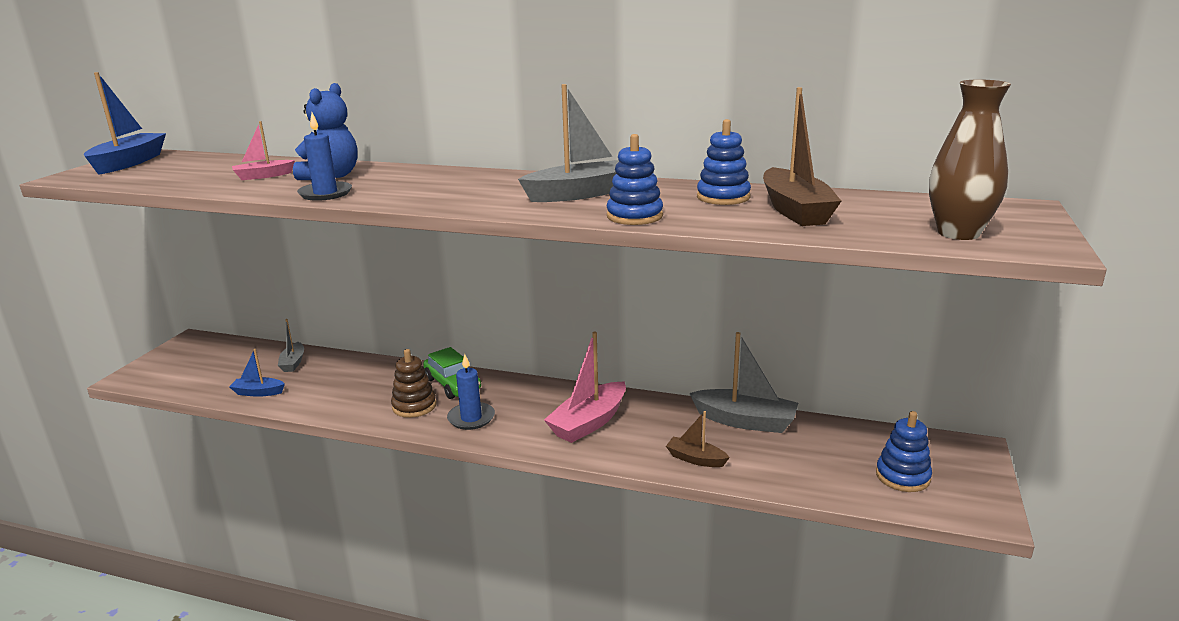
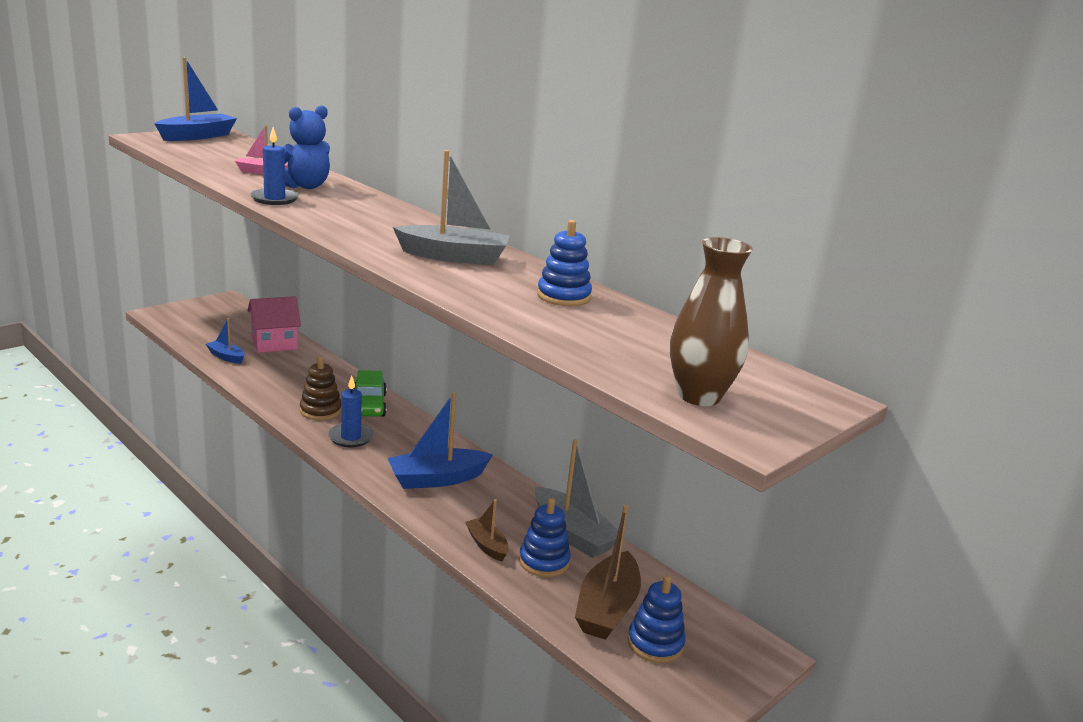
camera: 25 degrees right, 0 degrees up
grey boat [278,319,304,372] -> pink house [247,296,301,353]
pink boat [544,332,626,443] -> blue boat [388,393,493,489]
blue stacking toy [607,134,663,225] -> blue stacking toy moved to [519,498,571,577]
brown boat [763,87,841,226] -> brown boat moved to [575,504,641,640]

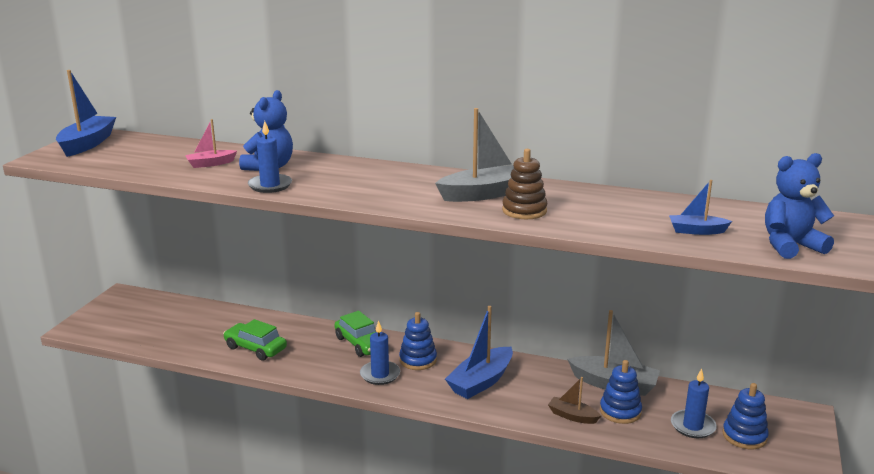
camera: 25 degrees left, 0 degrees up
blue boat [206,318,245,364] -> blue boat moved to [669,180,732,235]
pink house [247,296,301,353] -> none
brown stacking toy [300,356,341,420] -> brown stacking toy moved to [502,149,547,219]
blue stacking toy [537,220,592,306] -> blue stacking toy moved to [399,312,437,370]
brown boat [575,504,641,640] -> blue candle [671,368,717,438]
brown vase [670,237,753,406] -> blue teddy bear [765,153,834,259]
none -> green car [223,319,287,361]

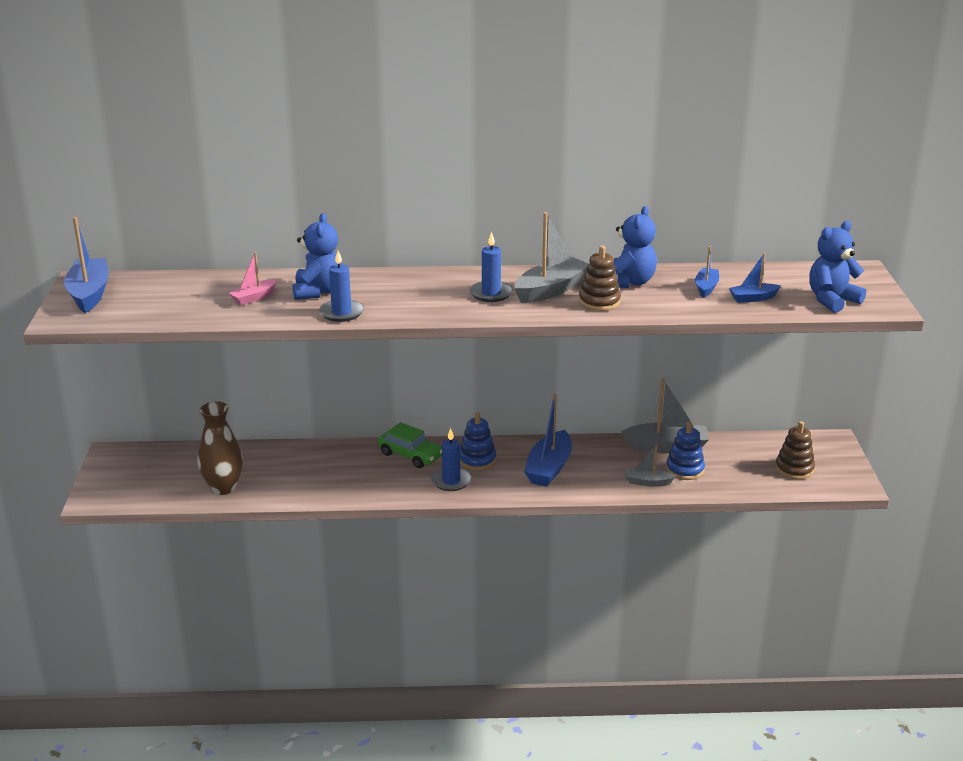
camera: 20 degrees left, 5 degrees up
green car [223,319,287,361] -> none
brown boat [548,377,601,424] -> grey boat [625,444,676,487]
blue candle [671,368,717,438] -> blue candle moved to [470,231,513,302]
blue stacking toy [723,383,769,449] -> brown stacking toy [775,421,815,480]
none -> brown vase [198,401,243,495]
none -> blue teddy bear [613,206,657,288]
none -> blue boat [695,246,719,298]

